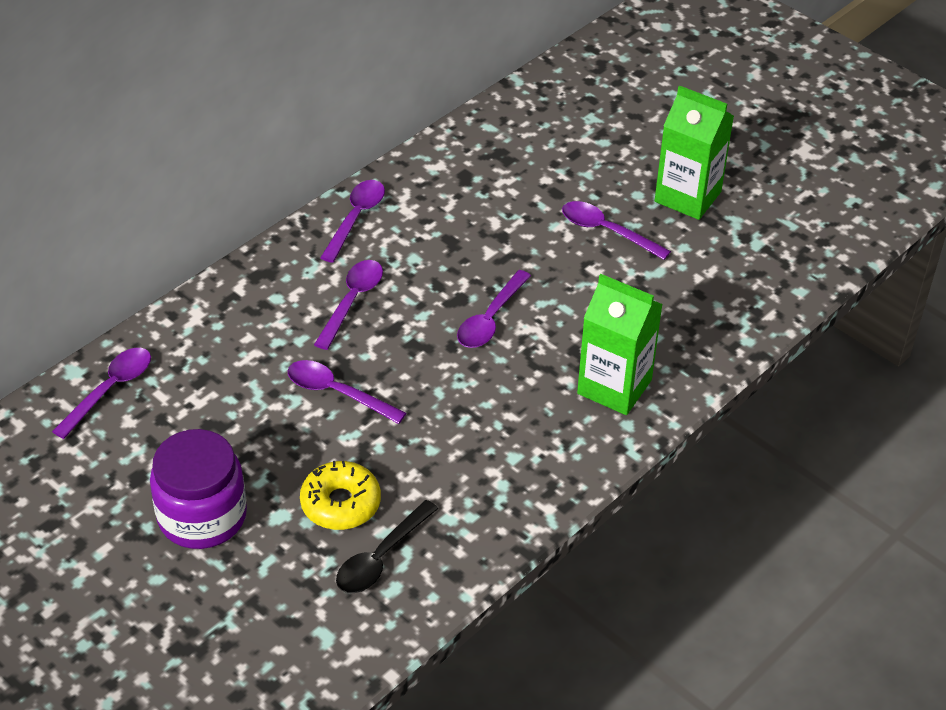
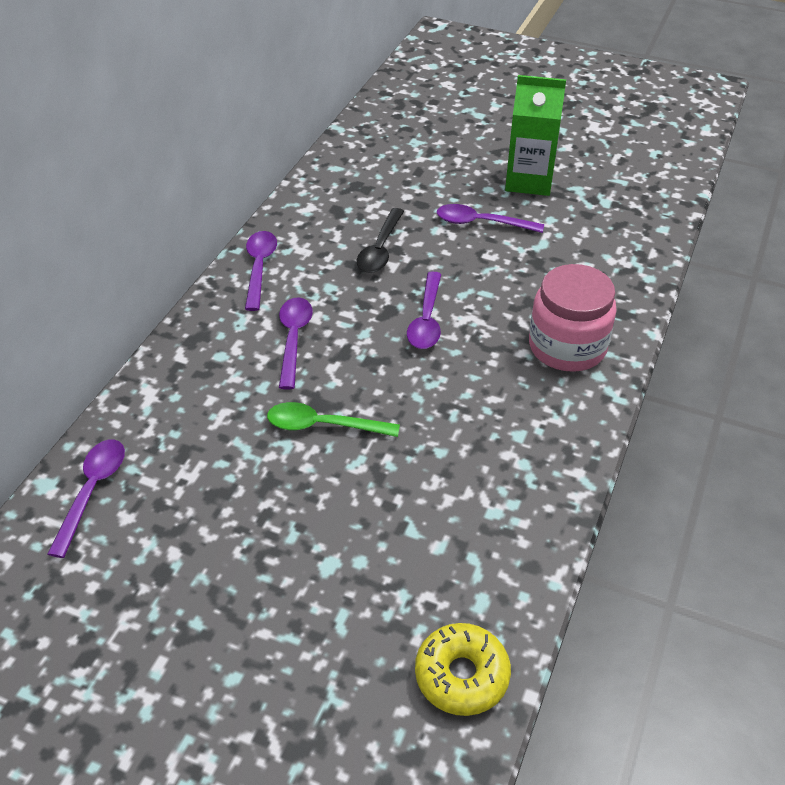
camera: 20 degrees left, 0 degrees up
purple jar [150,429,247,549] -> none
purple spoon [288,360,406,424] -> green spoon [267,402,400,437]
yellow donut [300,461,381,530] -> yellow donut moved to [415,623,511,716]
black spoon [336,500,438,593] -> black spoon moved to [357,208,404,273]
green carton [577,274,663,415] -> pink jar [529,264,617,372]

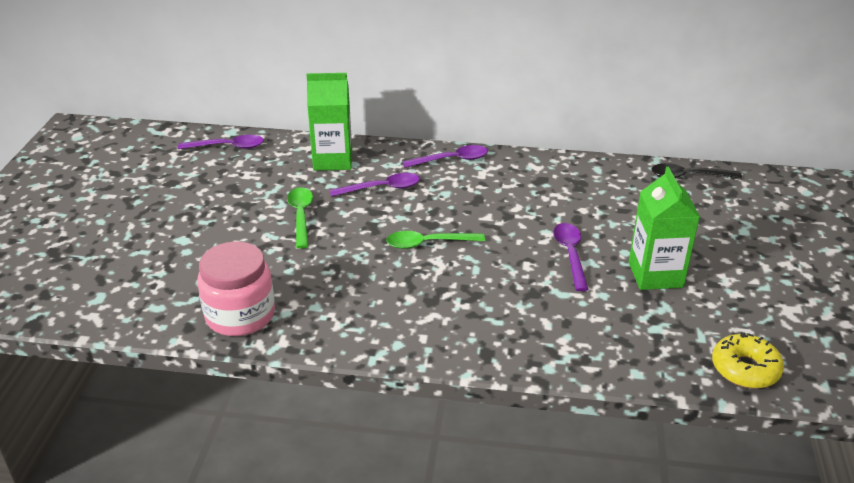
camera: 75 degrees right, 10 degrees down
black spoon [357,208,404,273] -> black spoon moved to [651,163,742,178]
purple spoon [407,271,441,349] -> green spoon [386,231,485,249]
yellow donut [415,623,511,716] -> yellow donut moved to [712,332,784,388]
pink jar [529,264,617,372] -> pink jar moved to [197,241,275,336]
none -> green carton [306,73,352,171]

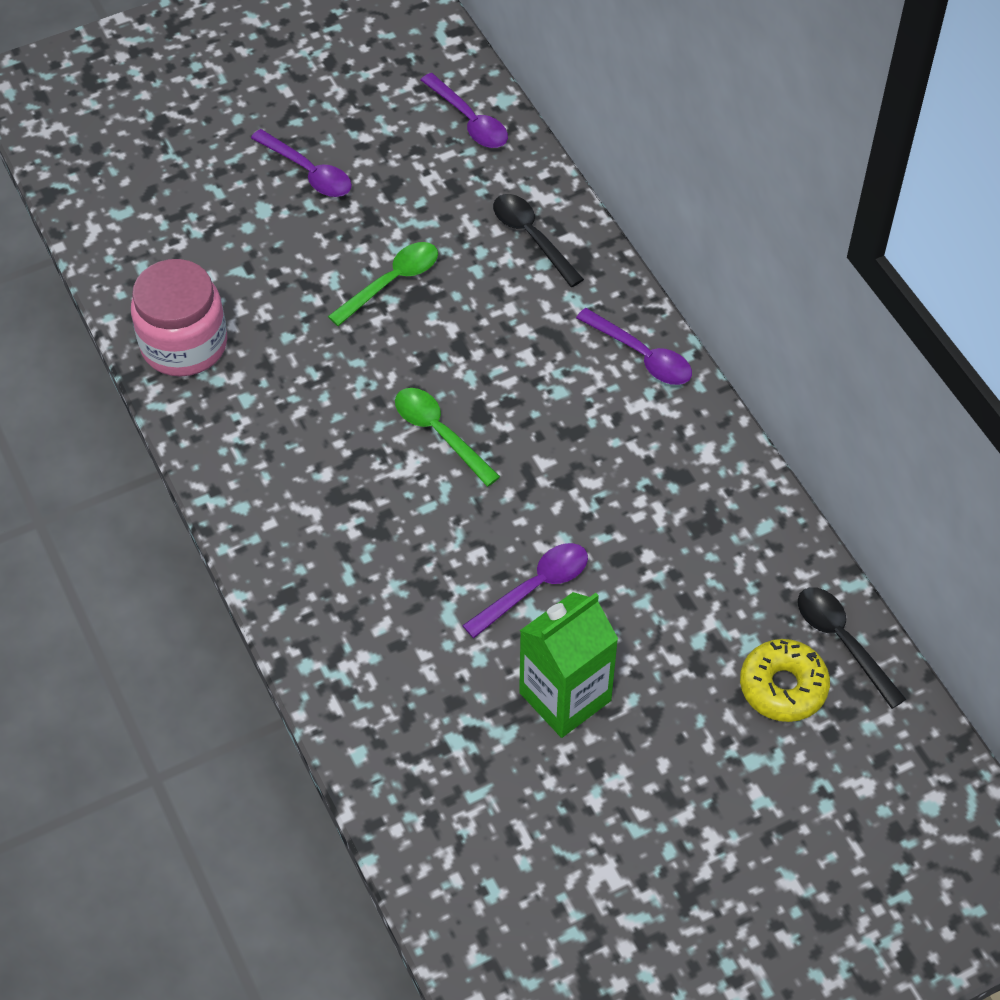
camera: 55 degrees right, 20 degrees up
green carton [306,73,352,171] -> black spoon [493,194,584,287]
purple spoon [330,173,420,197] -> purple spoon moved to [251,129,352,197]
yellow donut [712,332,784,388] -> yellow donut moved to [740,639,830,722]

